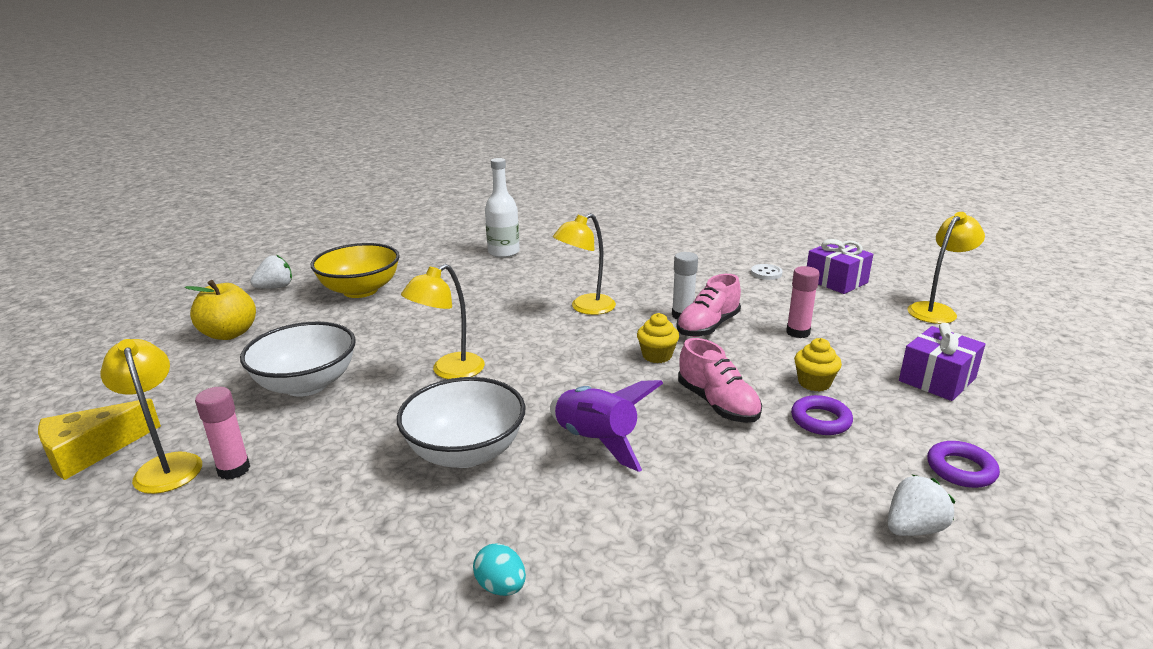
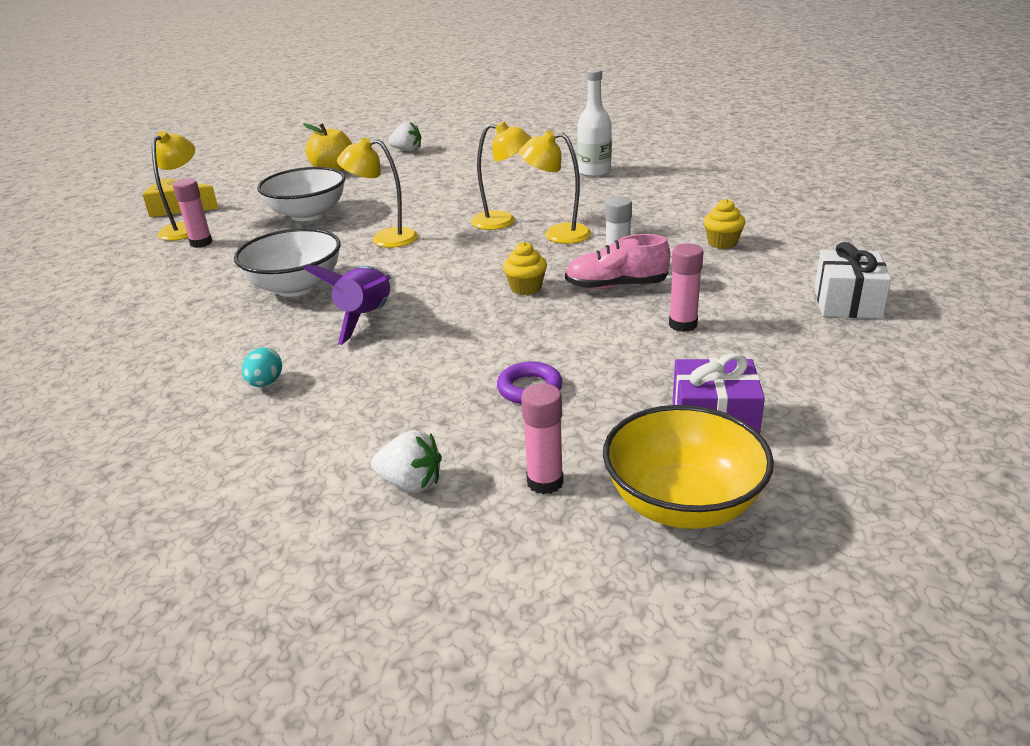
camera: 50 degrees right, 5 degrees up
yellow bowl [311,243,400,298] -> yellow bowl moved to [603,405,774,529]
turquoise egg [473,543,526,596] -> turquoise egg moved to [242,348,282,387]
pink shoe [678,338,762,423] -> none
white button [751,264,783,280] -> none
yellow cupcake [794,338,842,392] -> yellow cupcake moved to [704,199,746,249]
purple gift [807,239,873,294] -> white gift [814,242,891,319]
yellow lamp [907,212,985,324] -> yellow lamp moved to [471,121,532,230]
purple ring [927,441,1000,488] -> pink glue stick [521,383,564,494]

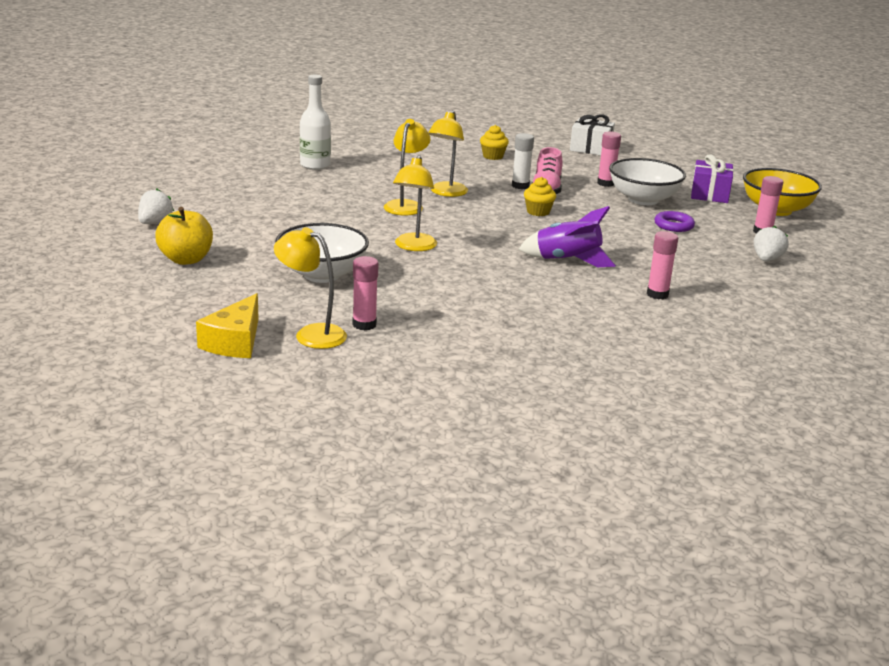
camera: 85 degrees left, 5 degrees down
white bowl [234,228,341,297] -> white bowl moved to [609,158,686,205]
turquoise egg [242,348,282,387] -> pink glue stick [647,231,678,299]

